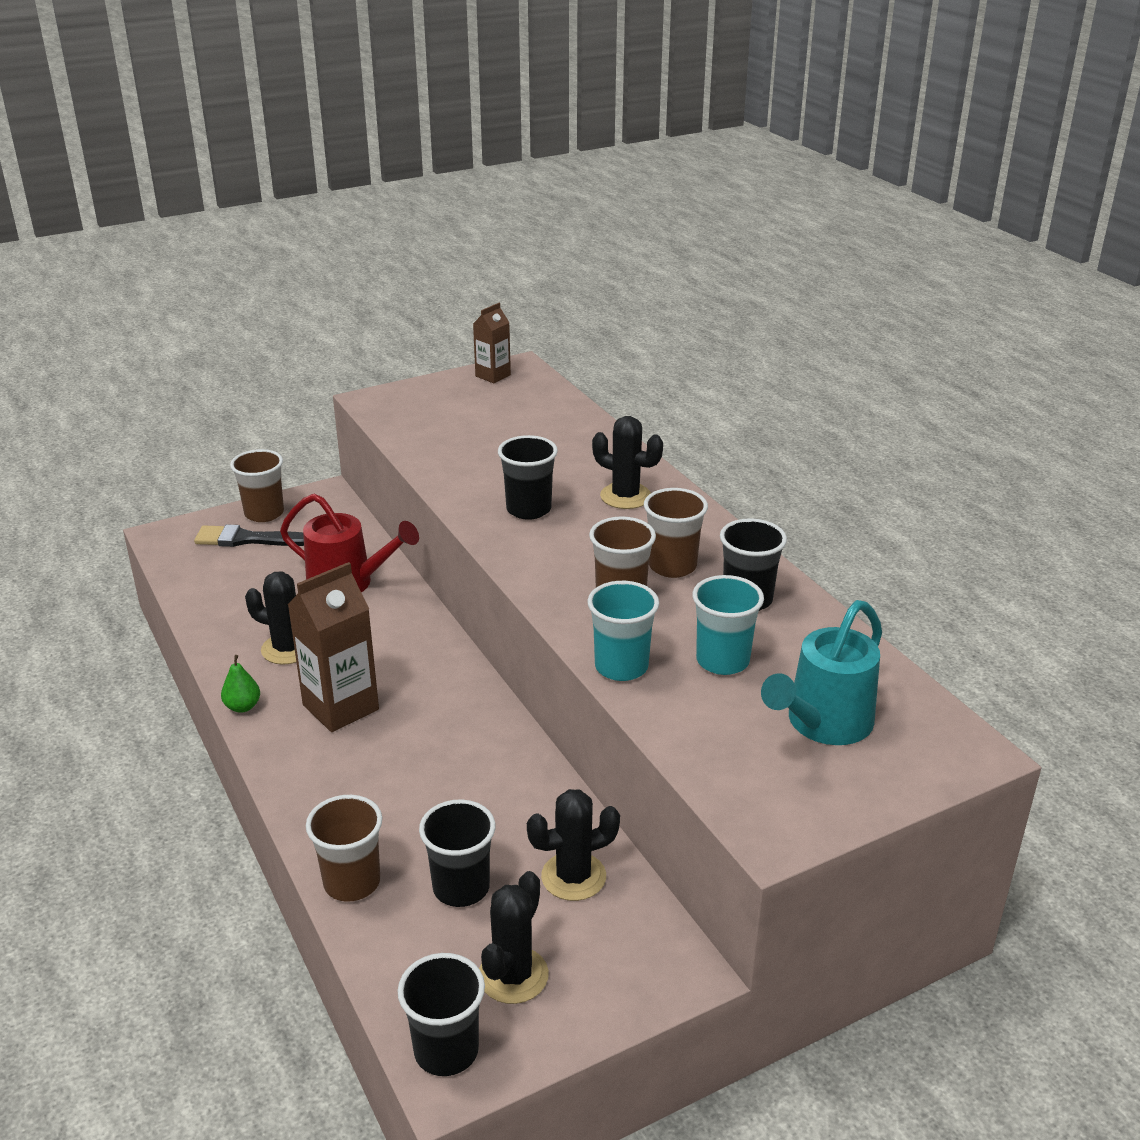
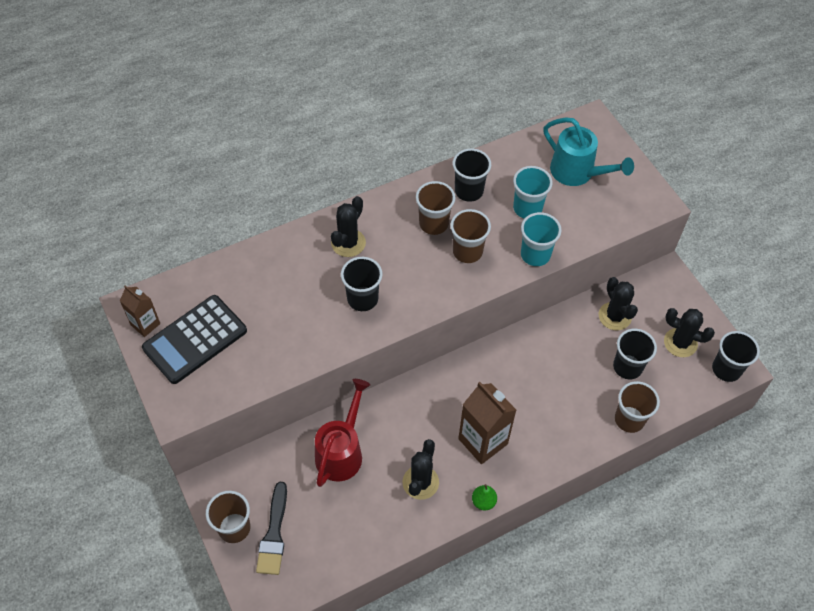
camera: 90 degrees left, 25 degrees up
none -> black calculator [142,295,247,384]

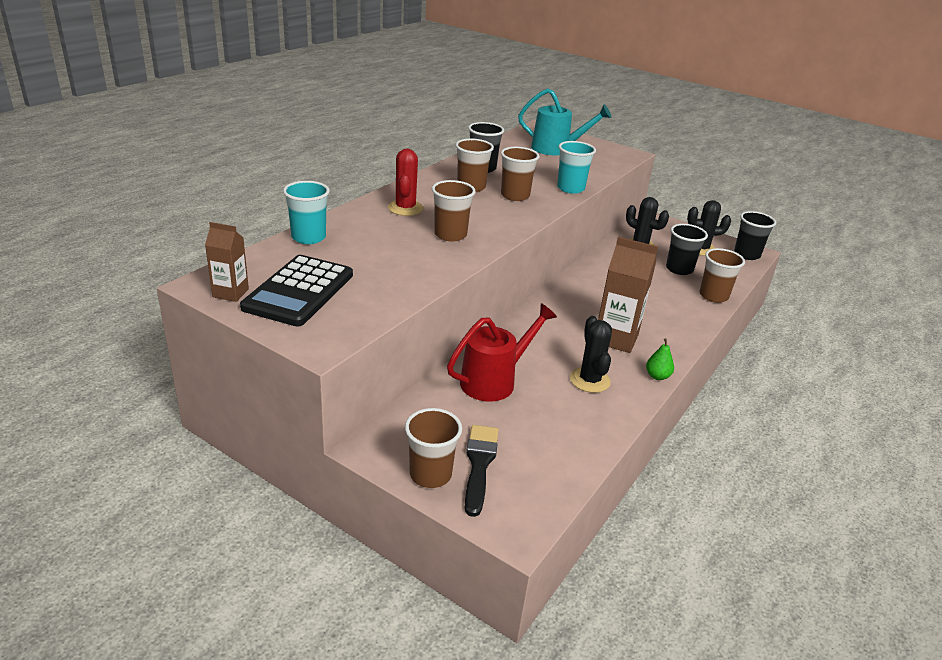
camera: 30 degrees left, 25 degrees down
black brush [256,482,287,575] -> black brush turned 150 degrees counterclockwise [465,425,499,517]
red watering can [315,379,370,487] -> red watering can turned 60 degrees clockwise [447,303,557,402]
black cactus [331,196,366,257] -> red cactus [388,149,424,216]
black cup [341,257,383,311] -> brown cup [432,180,476,241]
turquoise cup [513,166,553,219] -> turquoise cup moved to [283,181,330,244]

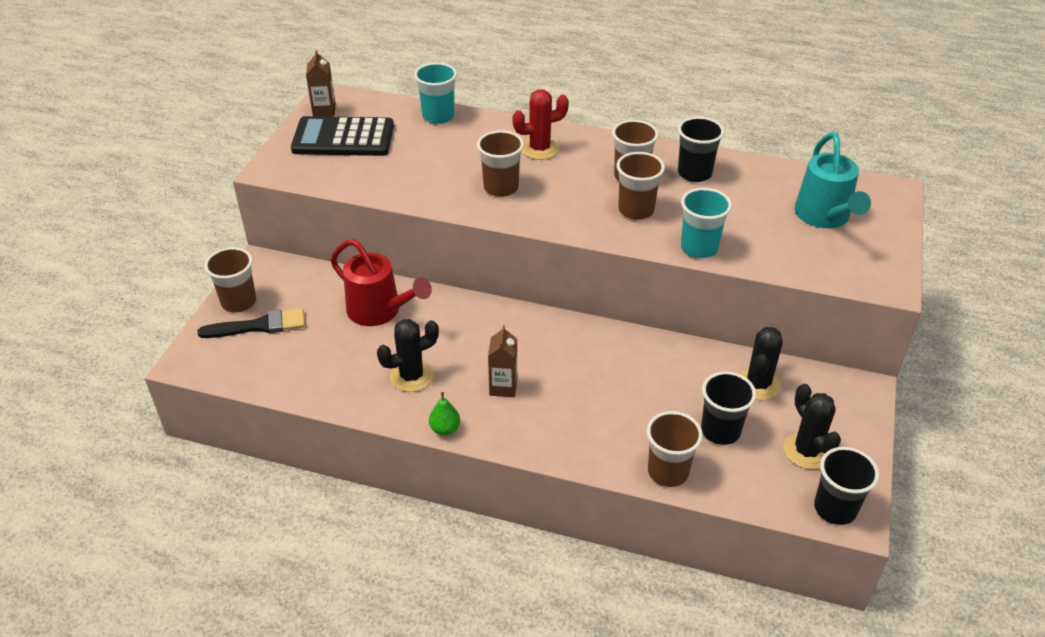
camera: 75 degrees right, 10 degrees up
brown carton [598,237,658,353] -> brown carton [488,325,517,397], size x0.58

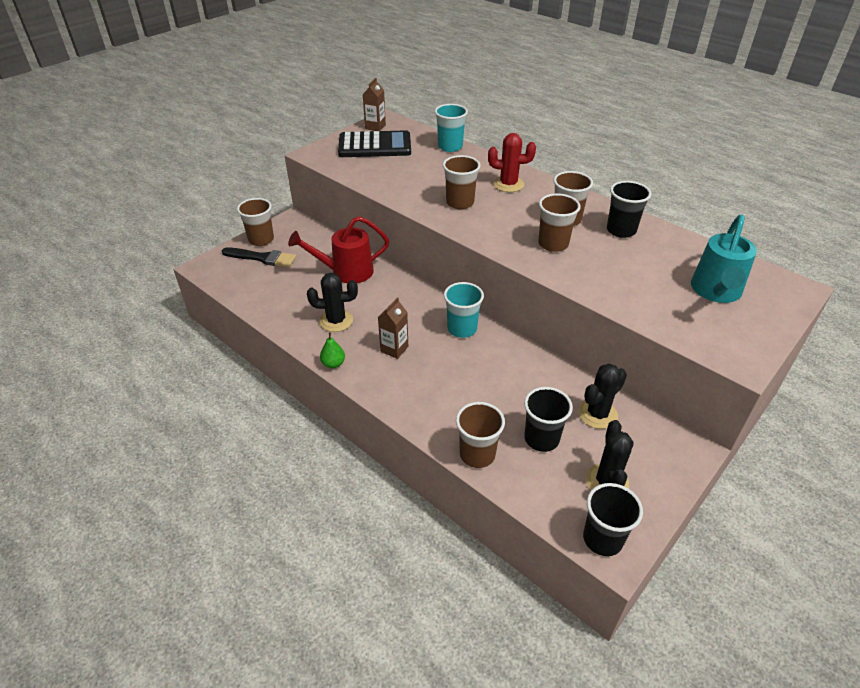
camera: 25 degrees right, 0 degrees up
black calculator [291,116,394,156] -> black calculator turned 150 degrees clockwise [338,130,411,157]
red watering can [330,239,432,326] -> red watering can turned 105 degrees clockwise [288,216,389,284]
turquoise cup [681,188,732,258] -> turquoise cup moved to [444,282,484,338]

